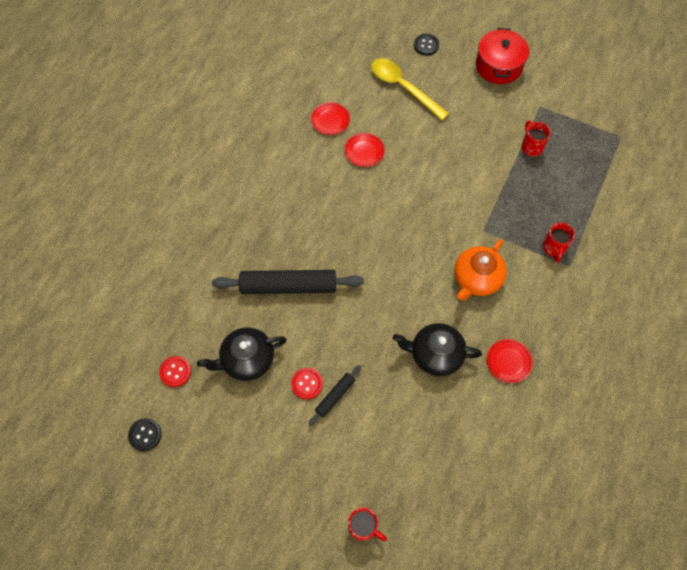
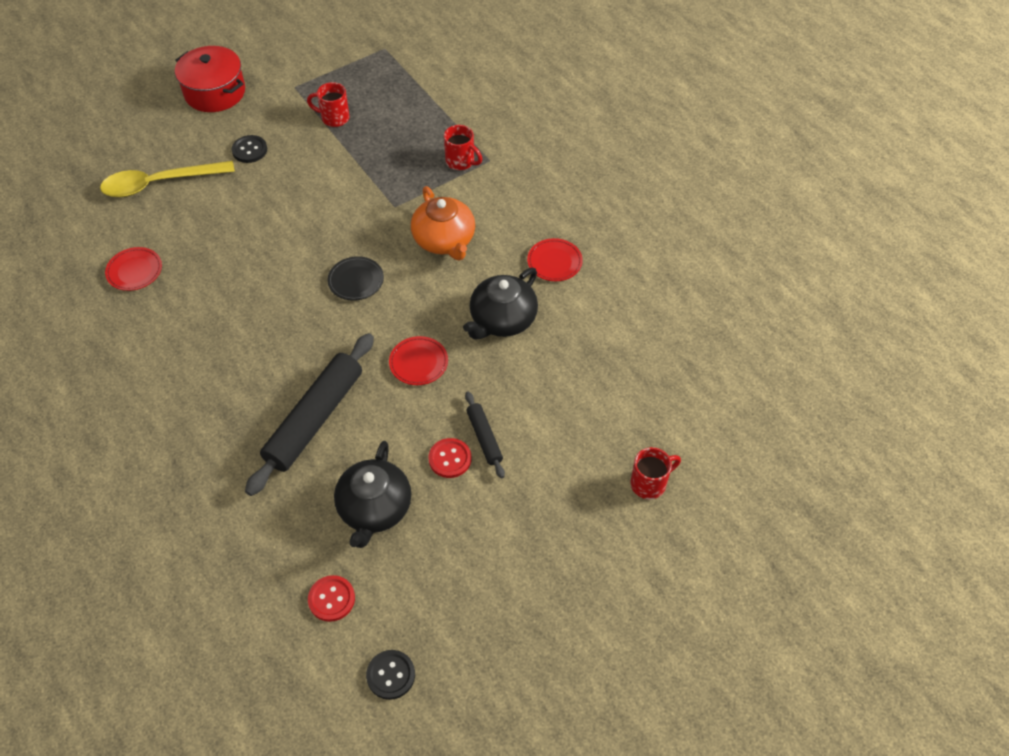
camera: 60 degrees left, 10 degrees down
red plate [345,133,385,167] -> red plate moved to [389,336,448,385]
black button [414,34,439,56] -> black button moved to [231,135,267,163]
none -> black plate [328,256,384,301]

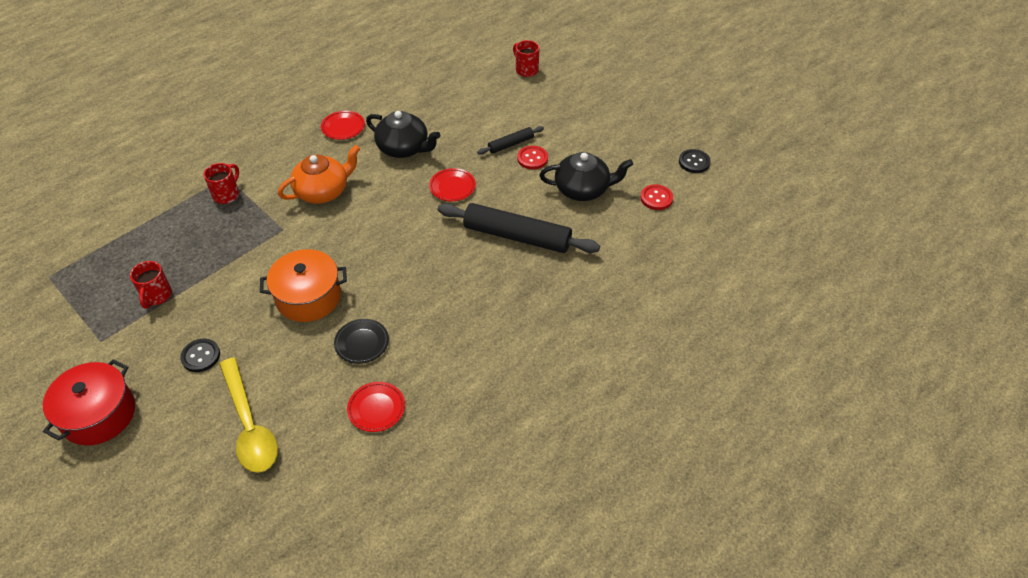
camera: 100 degrees left, 5 degrees down
black plate [328,256,384,301] -> black plate moved to [334,319,389,364]
none -> orange pot [260,249,347,322]

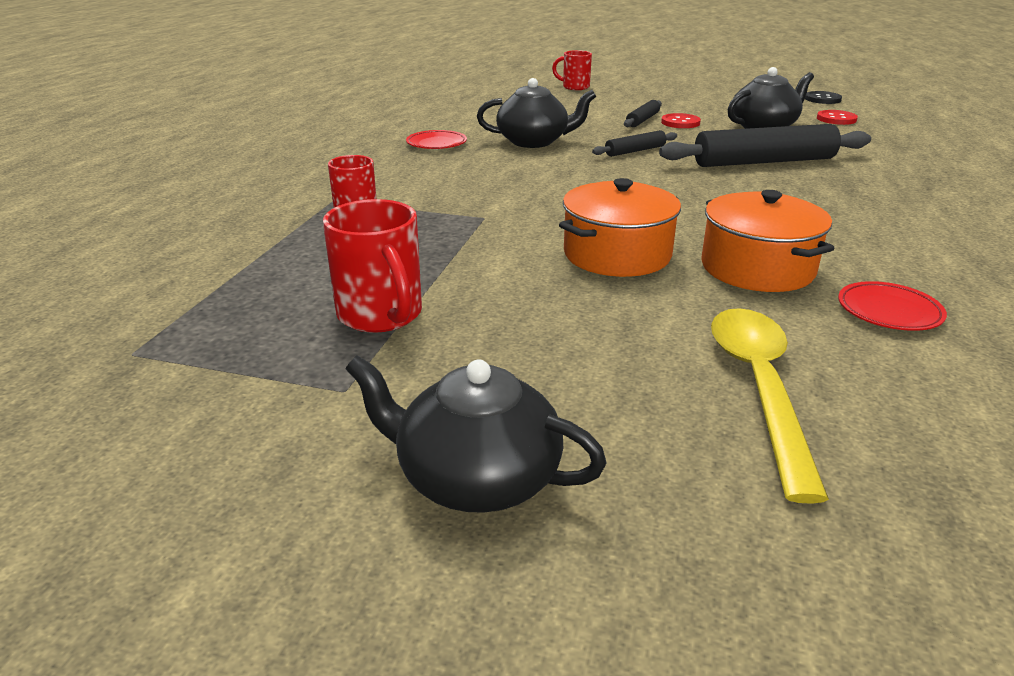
camera: 30 degrees left, 20 degrees down
red pot [43,359,135,445] -> black teapot [345,355,607,513]
red mug [130,261,172,309] -> red mug [323,199,422,333], size x1.53
black button [180,339,220,372] -> none
yellow spoon [219,357,278,473] -> yellow spoon turned 120 degrees counterclockwise [711,308,829,504]
orange teapot [278,145,360,204] -> none
black plate [334,319,389,364] -> orange pot [702,190,834,292]
red plate [429,168,476,201] -> black rolling pin [592,130,677,157]

